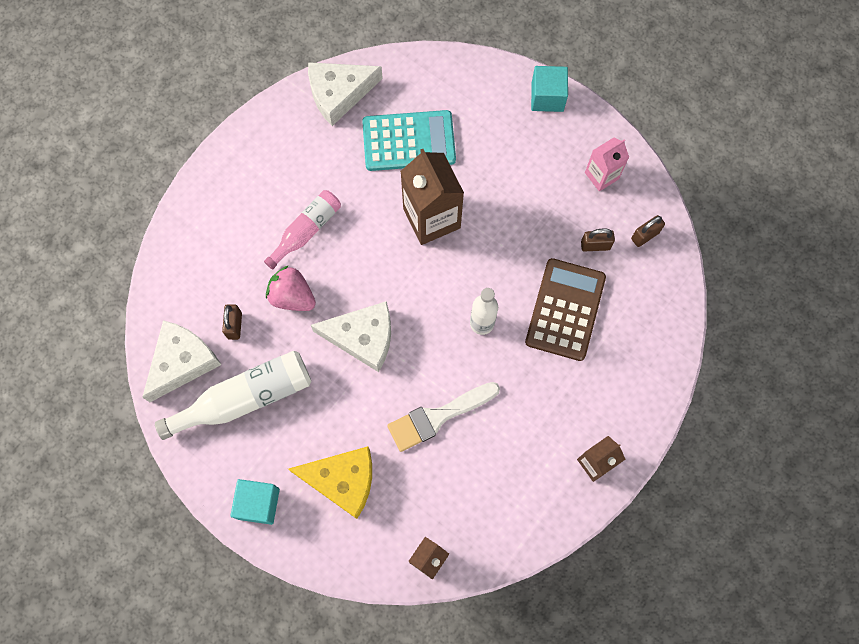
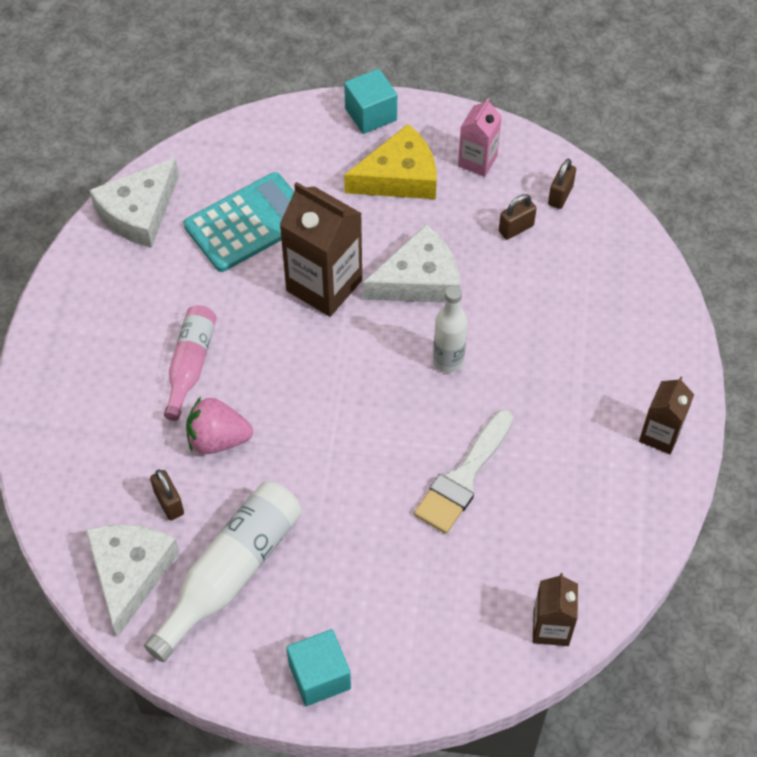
camera: 30 degrees left, 15 degrees down
yellow cheese [288,446,372,519] -> yellow cheese moved to [344,124,437,199]
white cheese [311,301,391,372] -> white cheese moved to [363,224,460,302]
brown calculator [525,258,606,361] -> none

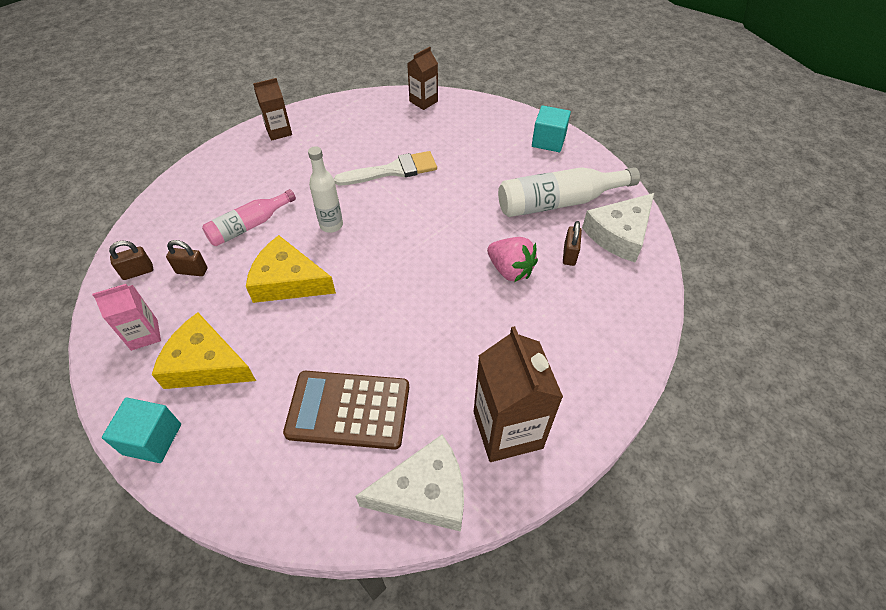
camera: 140 degrees left, 5 degrees down
pink bottle [164,305,217,421] -> pink bottle moved to [202,189,296,246]
turquoise calculator [184,172,294,272] -> brown calculator [283,371,409,450]
brown carton [279,182,362,317] -> brown carton moved to [474,326,563,462]
white cheese [363,224,460,302] -> yellow cheese [246,235,336,303]

